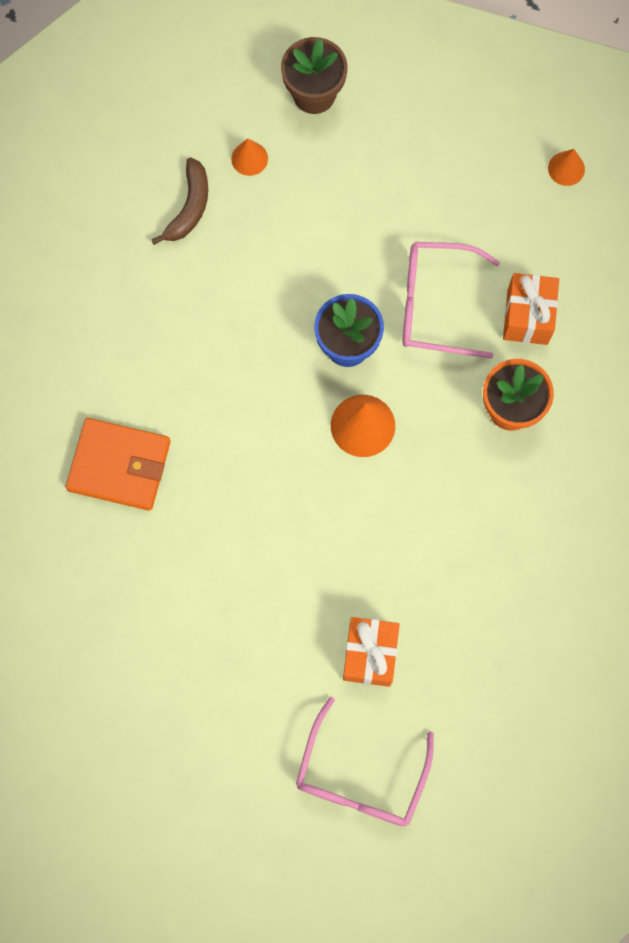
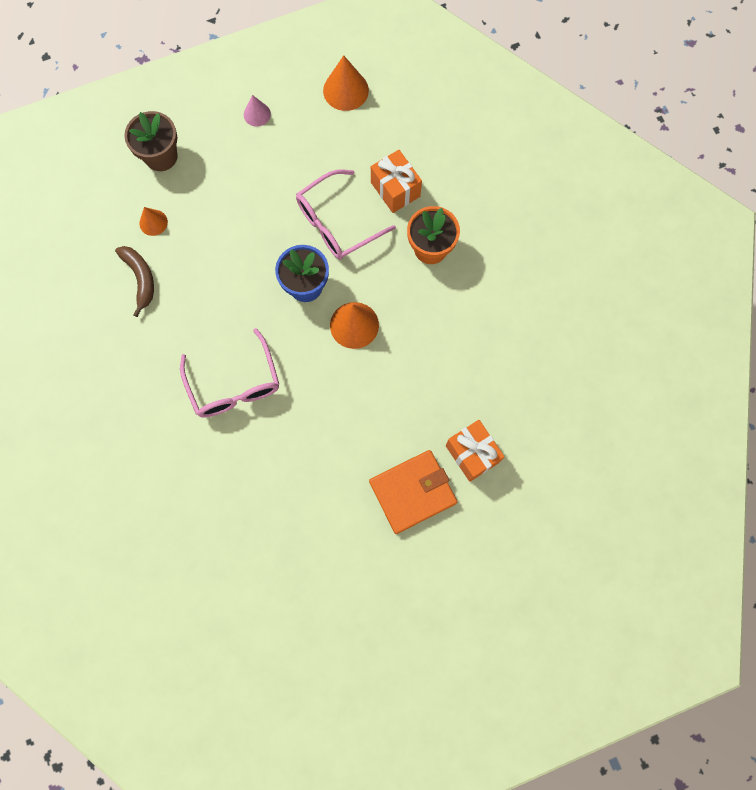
camera: 40 degrees left, 0 degrees up
orange wallet [66,418,170,511] -> orange wallet moved to [369,450,457,534]
pink glasses [296,697,434,827] -> pink glasses moved to [180,328,279,417]
orange cone [548,149,585,186] -> orange cone [323,55,369,111], size x1.69
none -> pink cone [244,95,271,127]

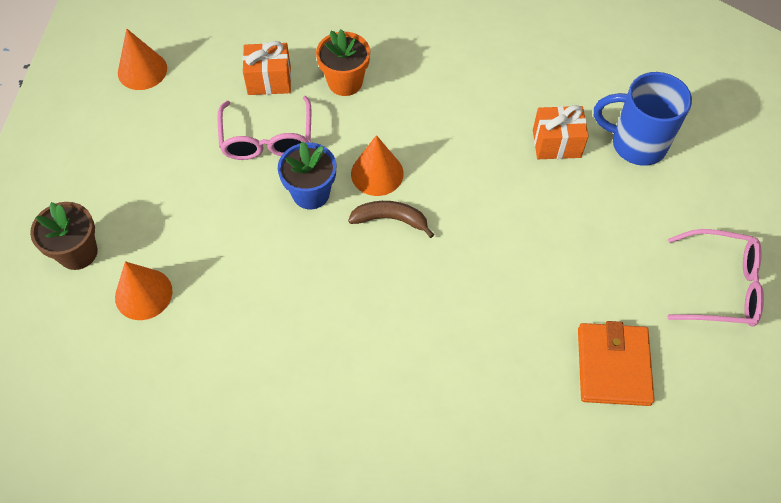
camera: 60 degrees left, 15 degrees down
brown banana [115,246,154,317] -> brown banana moved to [348,201,434,238]
orange cone [139,207,168,236] -> orange cone [115,261,172,320], size x1.69
pink glasses [180,328,279,417] -> pink glasses moved to [668,229,764,327]
pink cone [244,95,271,127] -> none
orange wallet [369,450,457,534] -> orange wallet moved to [578,321,655,406]
none -> blue mug [594,72,692,166]

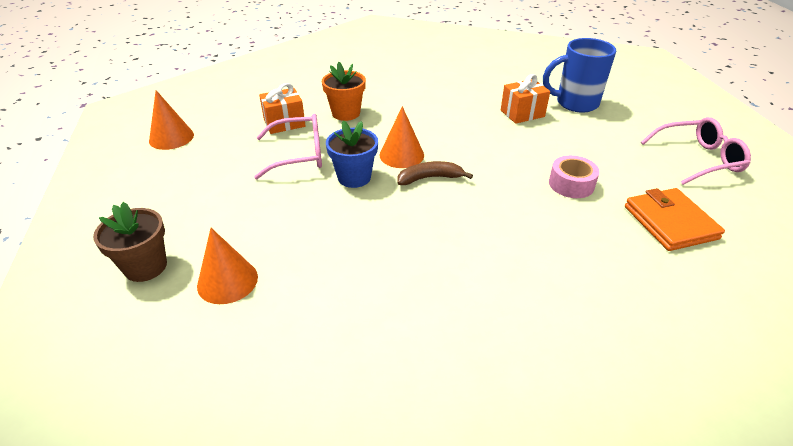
camera: 20 degrees left, 20 degrees down
pink glasses [218,96,311,160] -> pink glasses turned 75 degrees counterclockwise [254,113,322,179]
none -> pink tape [549,155,600,198]

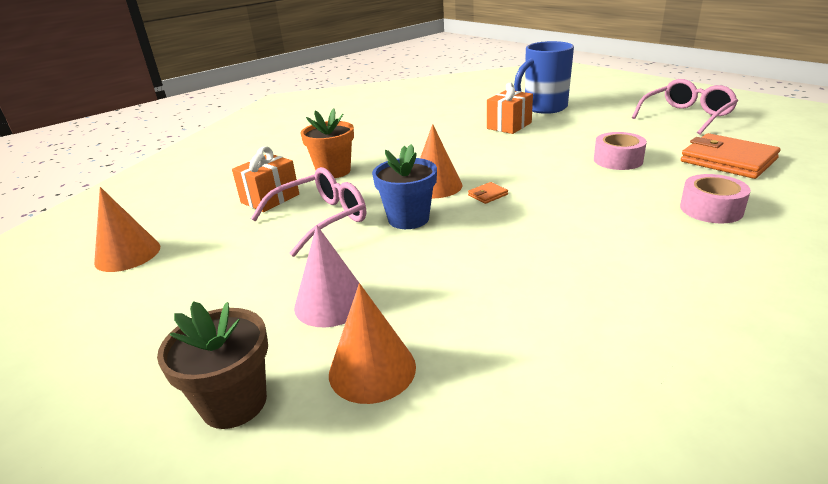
camera: 25 degrees left, 10 degrees down
brown banana [398,161,473,185] -> orange wallet [468,182,508,204]
none -> pink cone [294,225,359,328]
none -> pink tape [680,174,751,223]

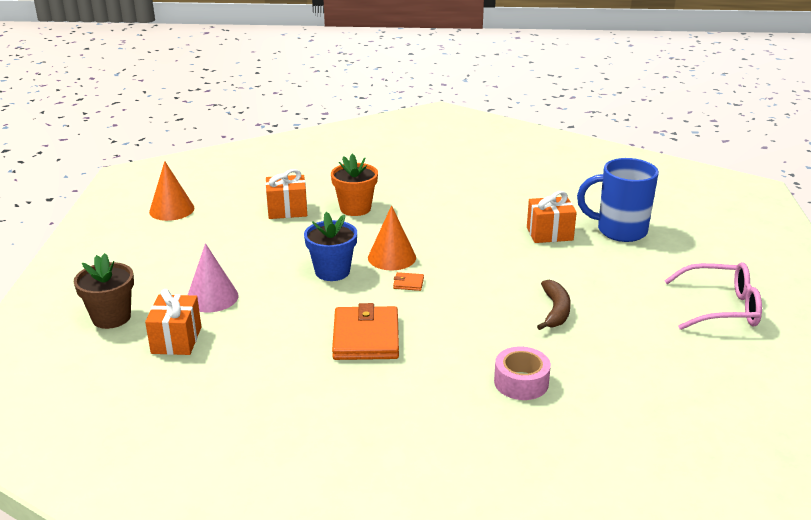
camera: 40 degrees right, 0 degrees up
pink glasses [251,167,366,257] -> none
orange cone [329,283,416,404] -> orange gift [145,289,201,355]
pink tape [594,132,647,170] -> brown banana [537,280,571,330]
orange wallet [681,133,780,179] -> orange wallet moved to [332,303,399,360]

